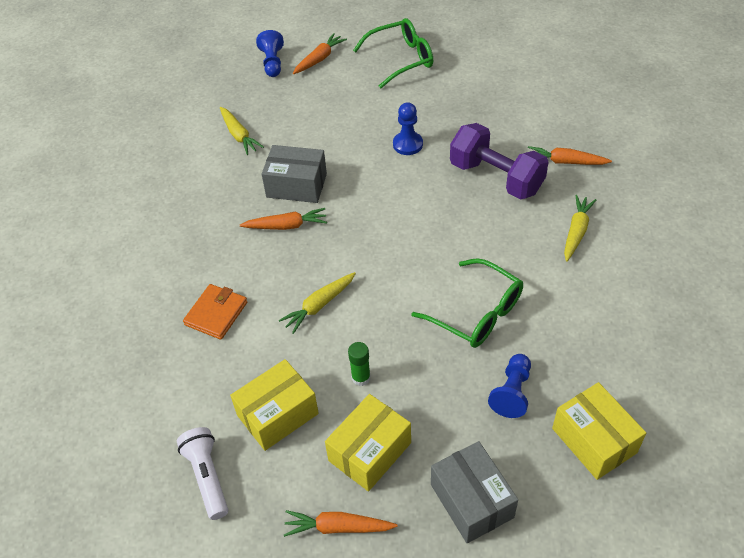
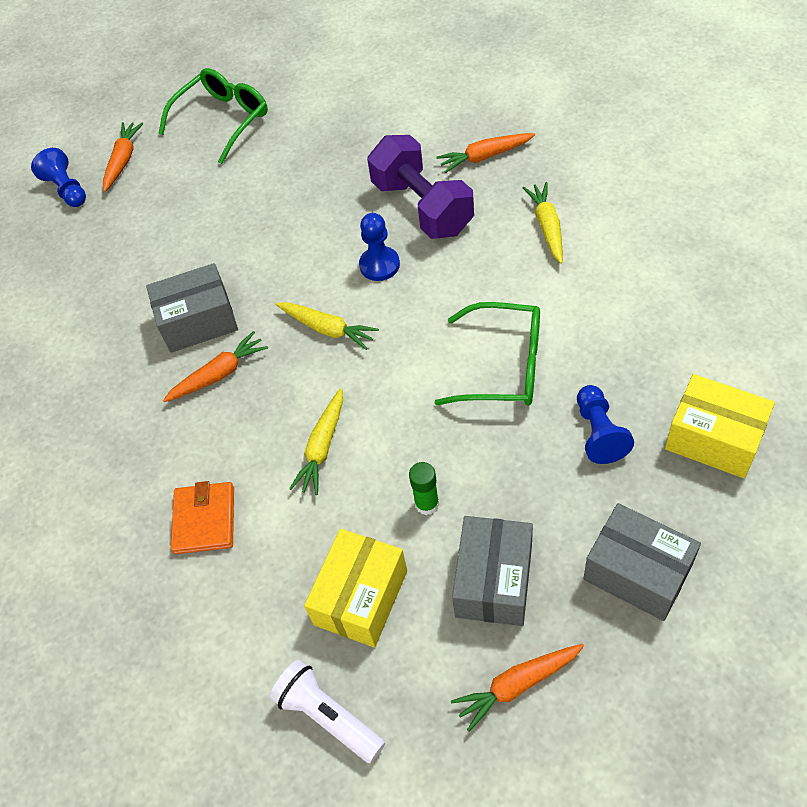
camera: 25 degrees left, 5 degrees up
yellow carrot [220,107,264,155] -> yellow carrot moved to [276,302,379,350]
yellow box [325,394,411,492] -> grey box [452,516,533,626]
blue pawn [393,102,423,155] -> blue pawn moved to [359,213,400,281]
purple dumbbell [450,123,549,199] -> purple dumbbell turned 45 degrees clockwise [367,135,474,239]

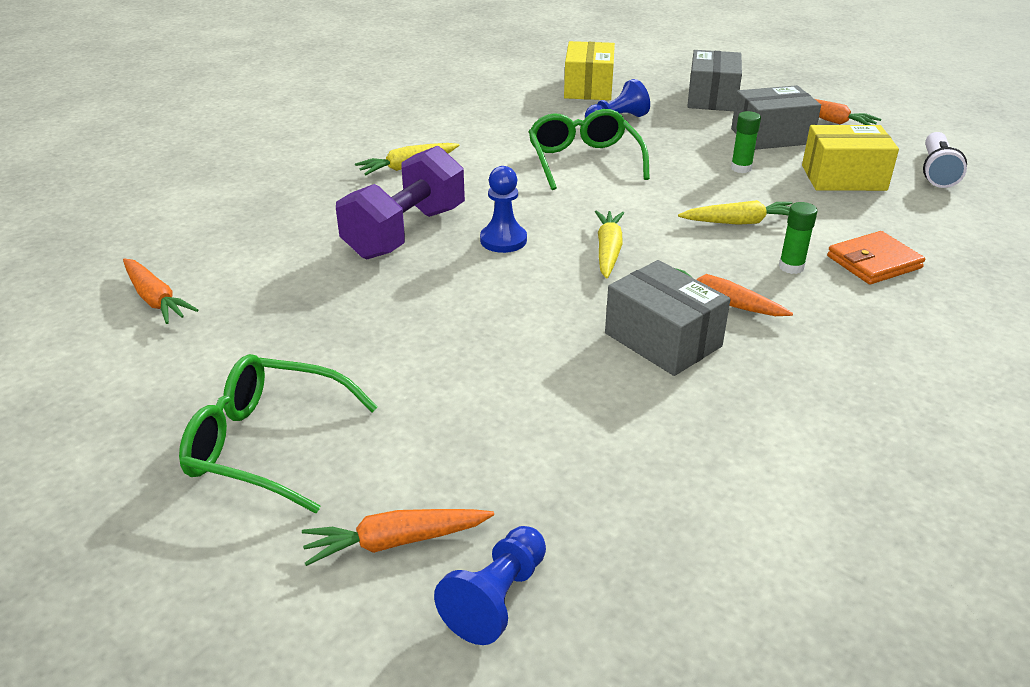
camera: 120 degrees left, 20 degrees down
orange carrot [437,133,535,173] -> orange carrot moved to [123,258,198,324]
none -> green glue stick [779,202,817,274]

